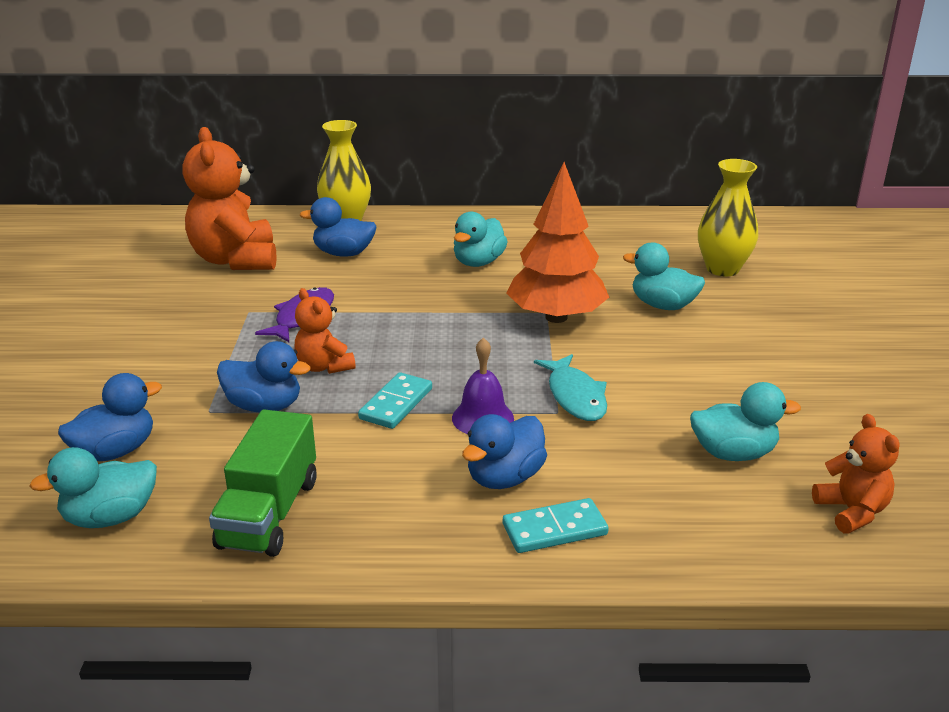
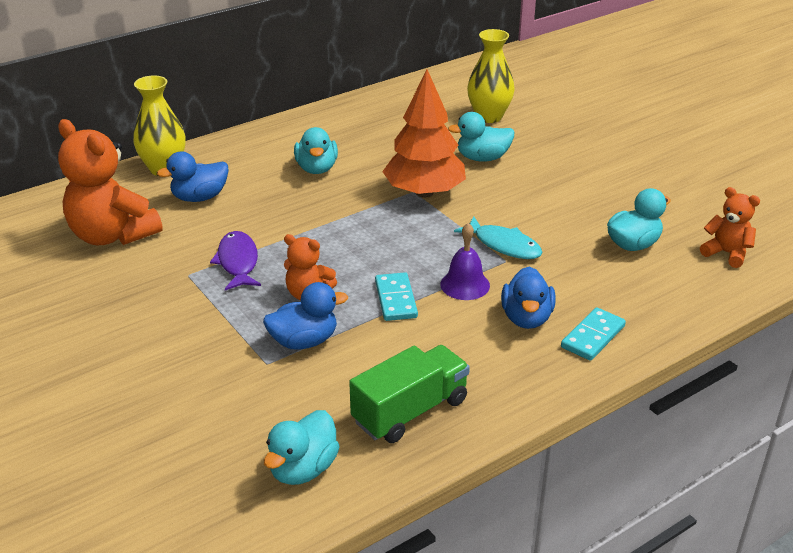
camera: 35 degrees left, 5 degrees up
blue duck [58,373,162,461] -> none
green truck [209,409,316,557] -> green truck turned 105 degrees counterclockwise [349,345,470,443]

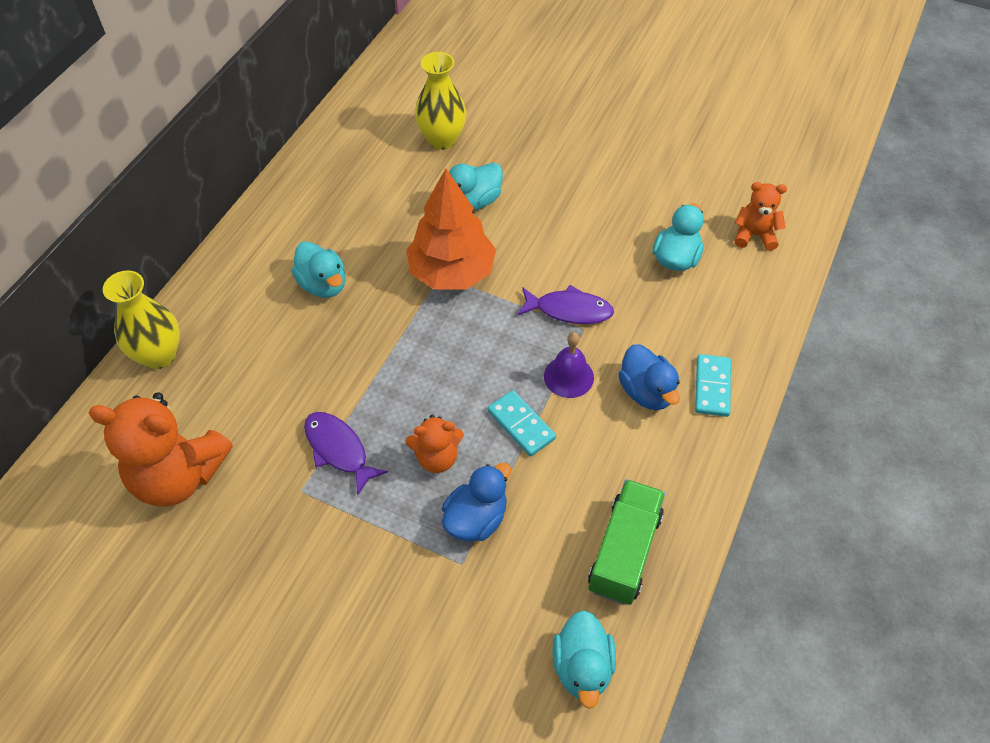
camera: 30 degrees left, 20 degrees up
blue duck [157,152,229,202] -> none
turquoise fish [454,216,543,259] -> purple fish [517,285,614,324]

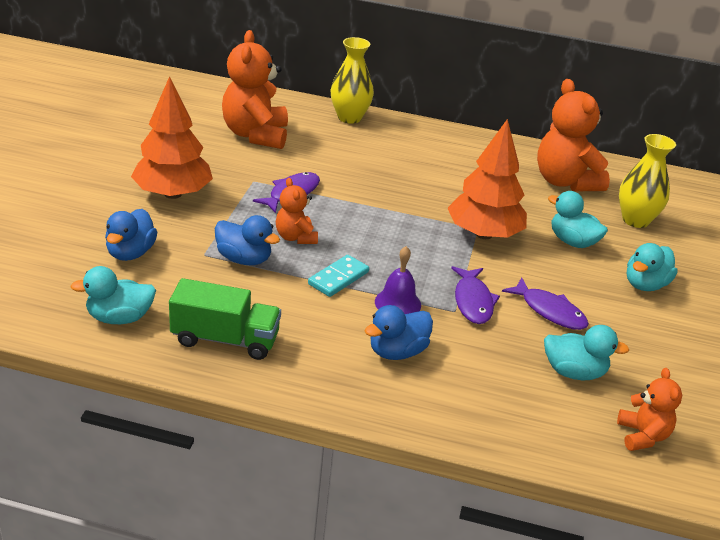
camera: 75 degrees right, 20 degrees down
turquoise duck [291,241,345,298] -> turquoise duck moved to [627,243,678,291]
turquoise domino [695,354,731,417] -> none
none -> blue duck [105,209,157,261]
none -> orange tree [131,76,213,199]
none -> purple fish [502,277,589,330]
none -> orange teddy bear [537,79,610,191]

